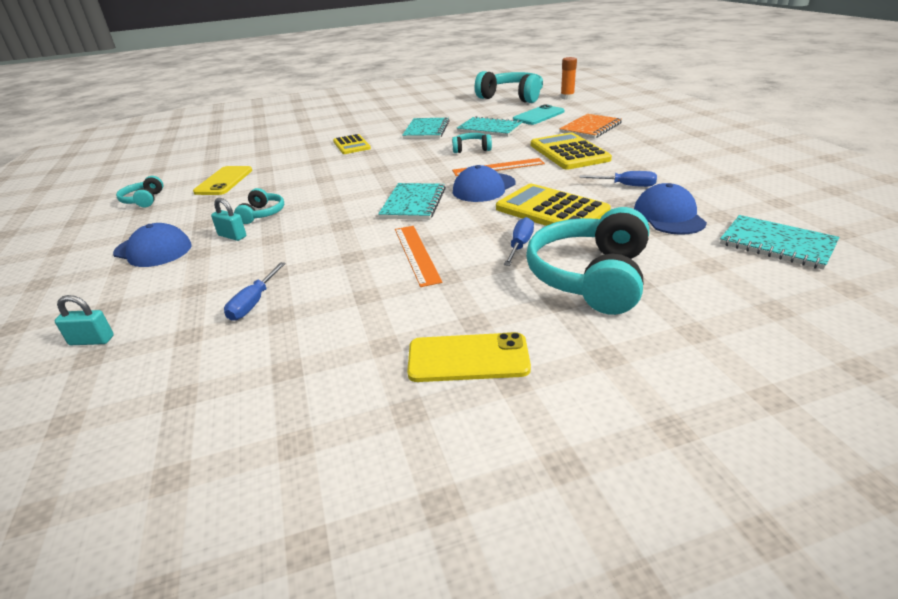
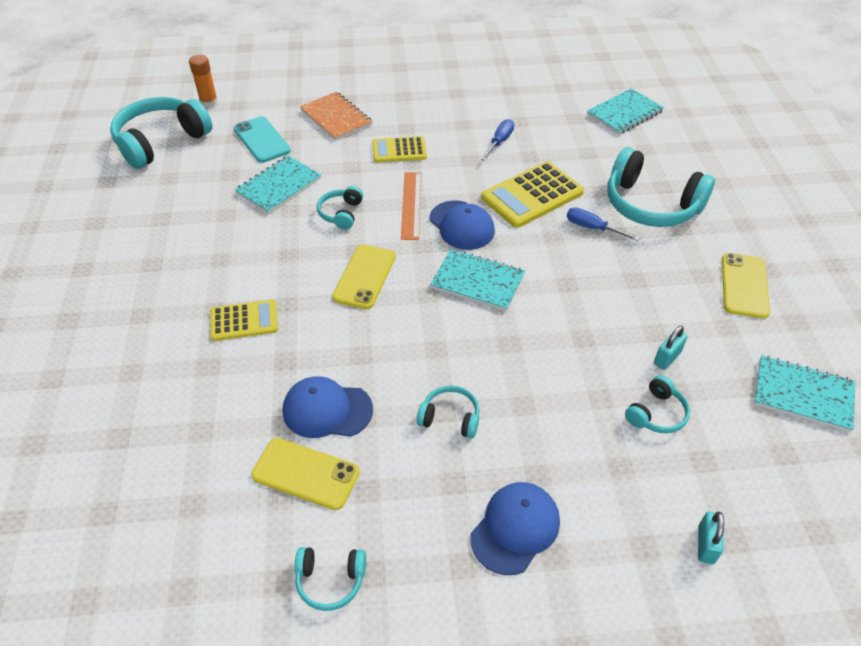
camera: 80 degrees left, 15 degrees up
turquoise padlock [211,198,246,241] -> turquoise padlock moved to [654,326,688,370]
blue screwdriver [224,262,286,321] -> turquoise headphones [625,375,690,433]
orange ruler [395,226,442,287] -> none
turquoise notebook [402,117,450,139] -> turquoise notebook moved to [754,355,855,432]
yellow calculator [531,132,612,170] -> yellow calculator [372,136,427,162], size x0.62
blue cap [634,183,707,235] -> blue cap moved to [283,376,373,438]
none -> yellow phone [332,244,396,309]

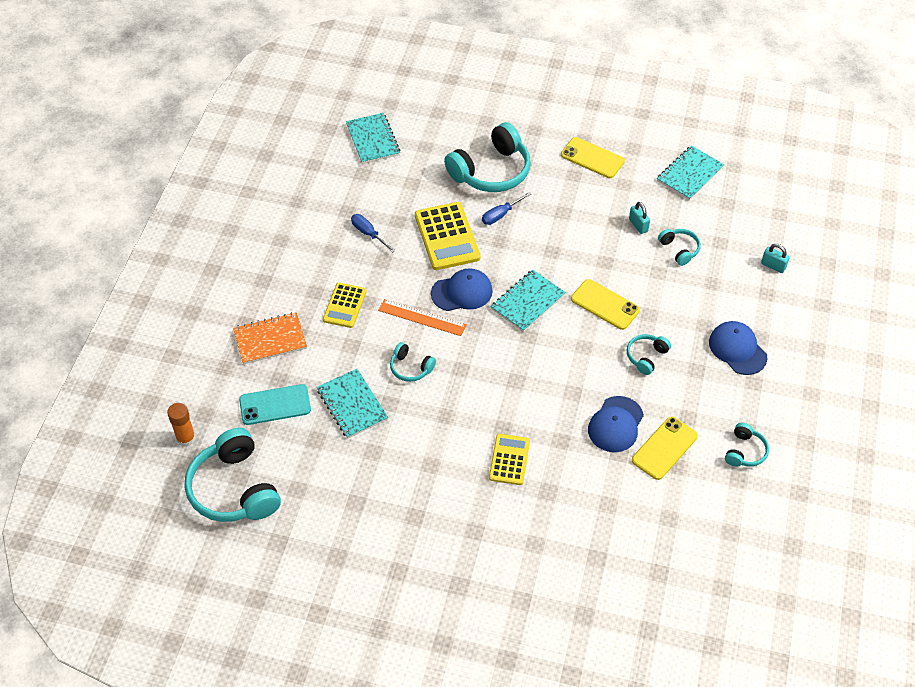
camera: 70 degrees left, 5 degrees up
yellow phone [332,244,396,309] -> yellow phone moved to [571,279,640,330]

